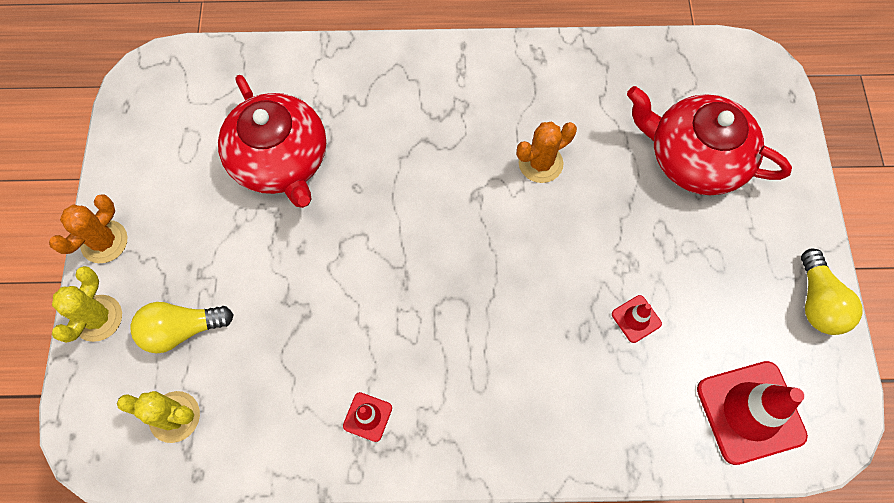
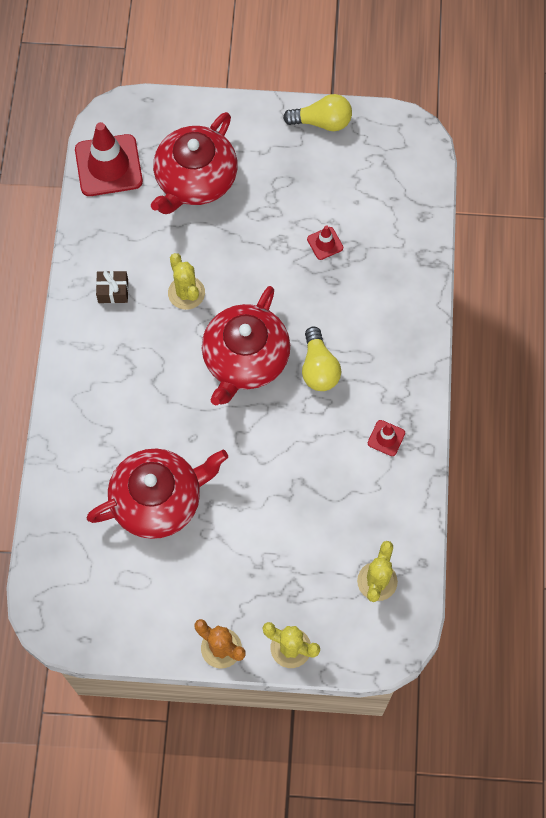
camera: 85 degrees left, 0 degrees up
yellow light bulb [130,302,234,353] -> yellow light bulb moved to [302,327,341,391]
orange cactus [517,122,577,183] -> yellow cactus [168,253,205,310]
red traffic cone [697,361,808,465] -> red traffic cone moved to [75,122,143,196]
none -> brown gift [96,271,128,303]
none -> red teapot [202,286,290,405]

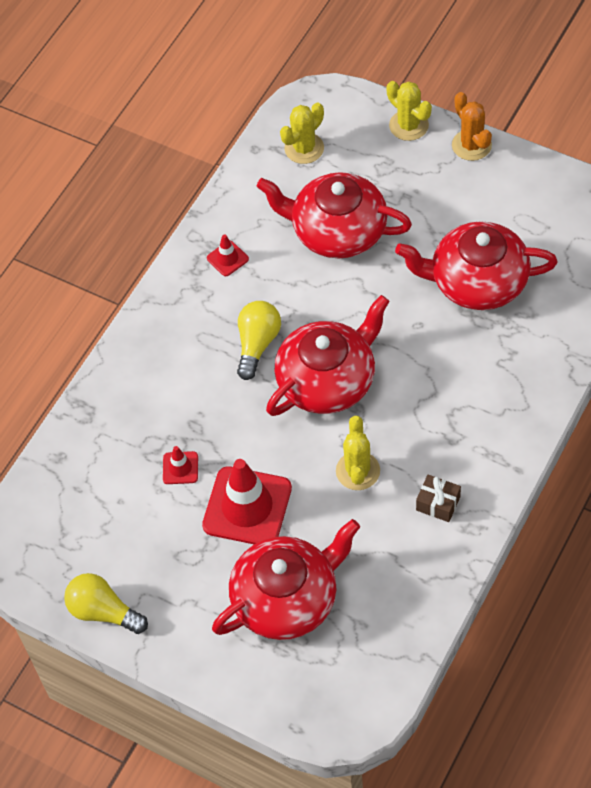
camera: 150 degrees left, 10 degrees down
red traffic cone [75,122,143,196] -> red traffic cone moved to [202,459,292,544]
none -> red teapot [257,172,412,258]

